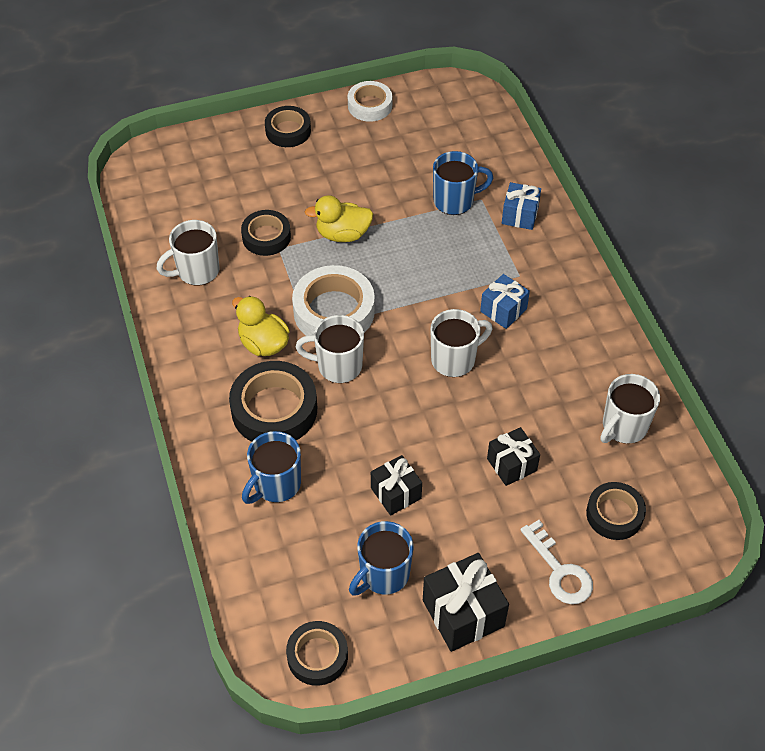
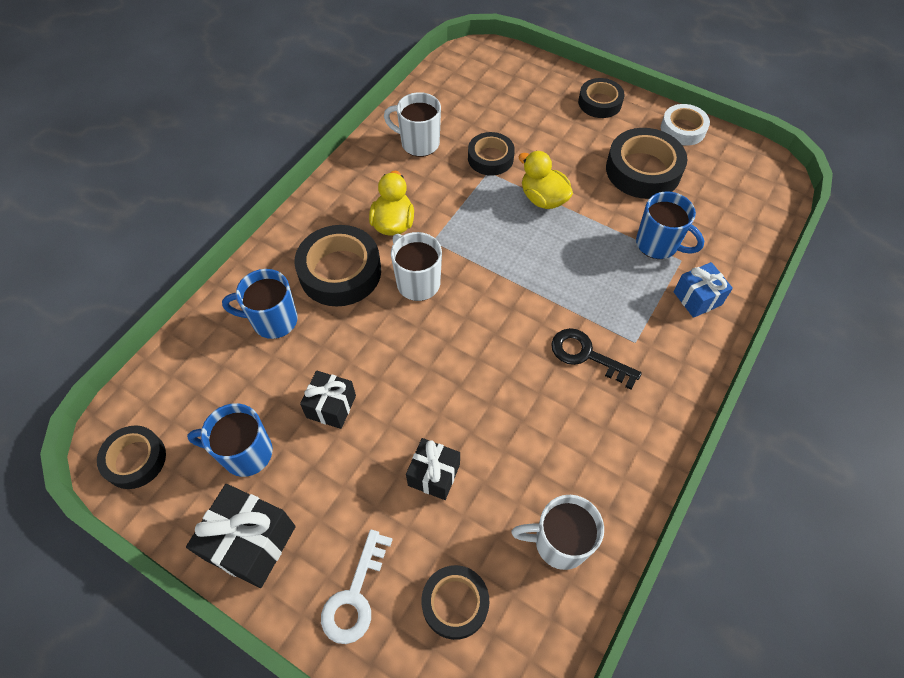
camera: 50 degrees right, 5 degrees up
white tape [292,265,375,336] -> none
white mug [431,309,492,377] -> none
blue gift [480,274,530,329] -> black key [551,328,642,390]
none -> black tape [606,128,687,199]

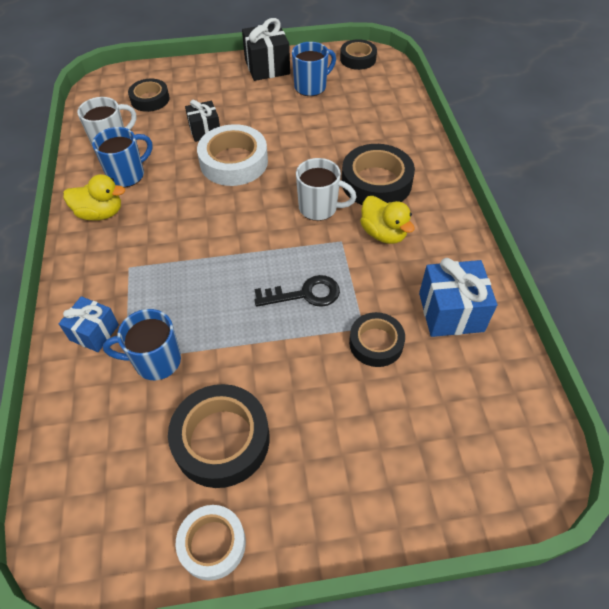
camera: 140 degrees right, 5 degrees down
blue mug [222,269,298,339] -> blue mug moved to [92,127,152,187]
black gift [300,370,356,429] -> none
white key [321,530,393,644] -> none
white mug [384,92,441,157] -> blue gift [419,258,497,337]
yellow duck [518,151,573,209] -> yellow duck moved to [63,174,125,221]
black key [551,328,642,390] -> black key moved to [254,275,340,307]
black tape [578,78,625,118] -> none
none -> white tape [197,124,268,186]

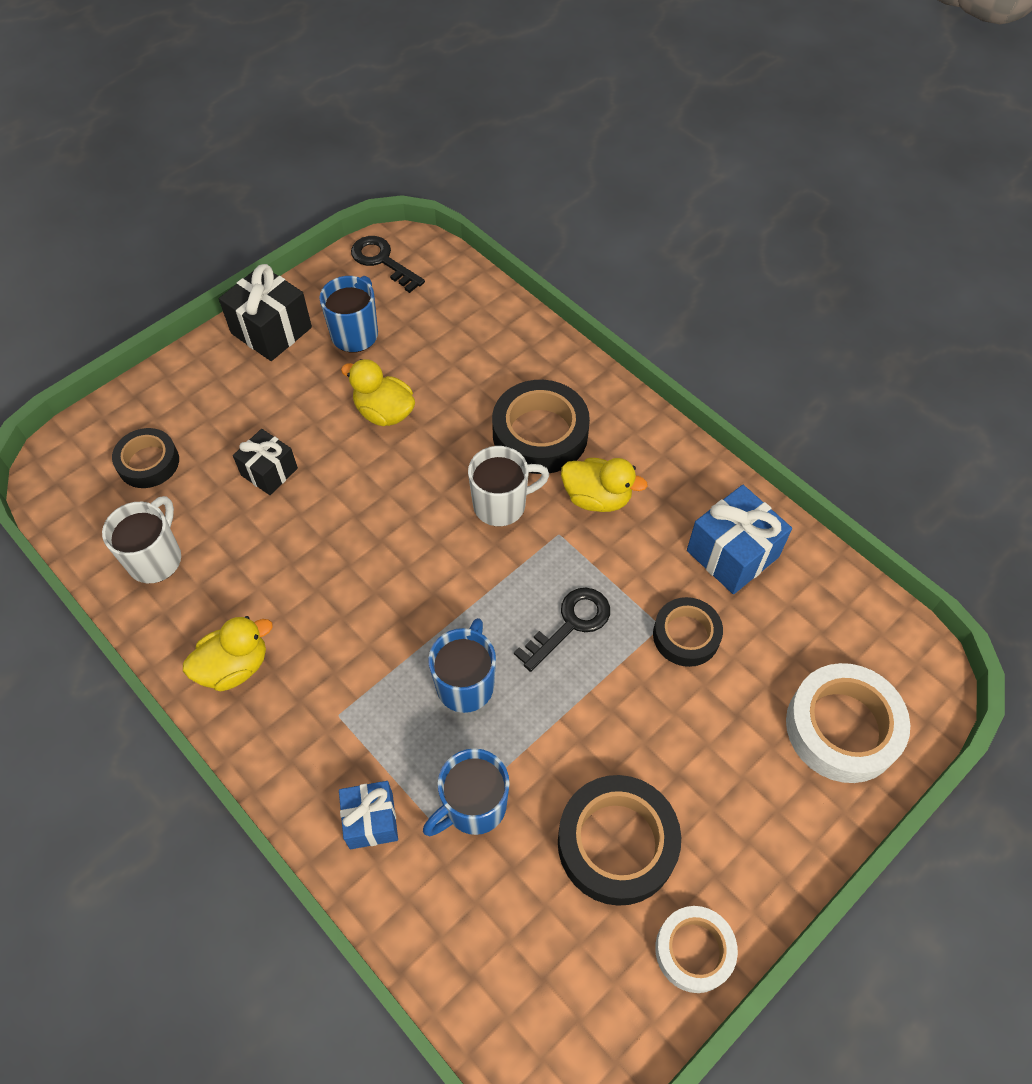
camera: 35 degrees left, 5 degrees up
blue mug [92,127,152,187] -> blue mug moved to [428,618,496,713]
white tape [197,124,268,186] -> white tape moved to [786,663,910,783]
black tape [340,39,377,70] -> black key [351,236,425,293]
none -> yellow duck [341,359,415,426]

